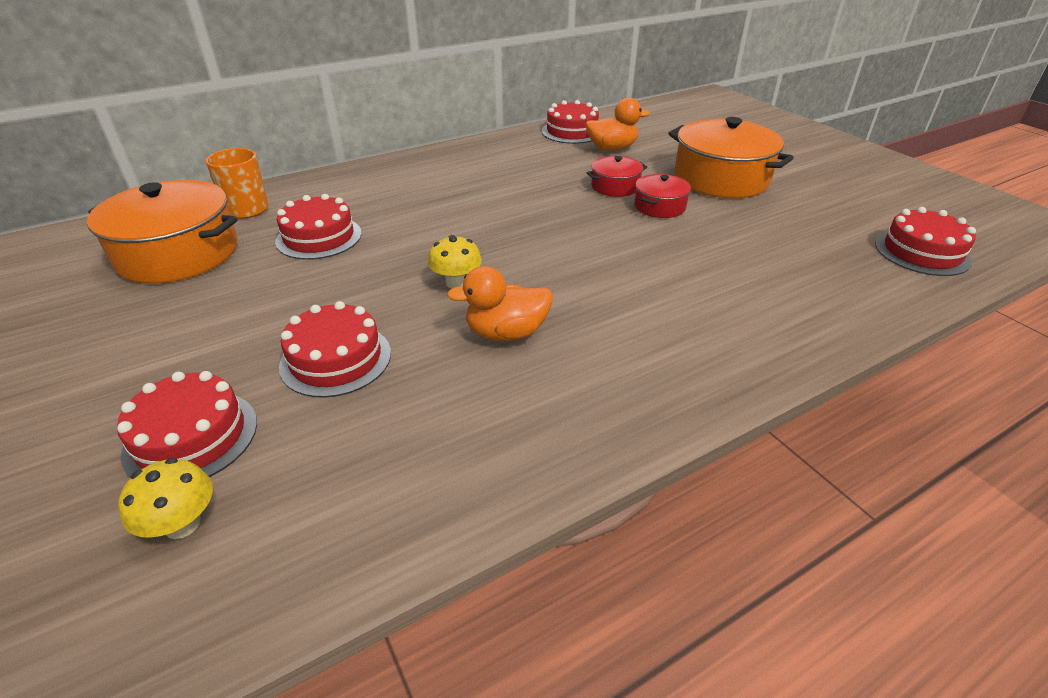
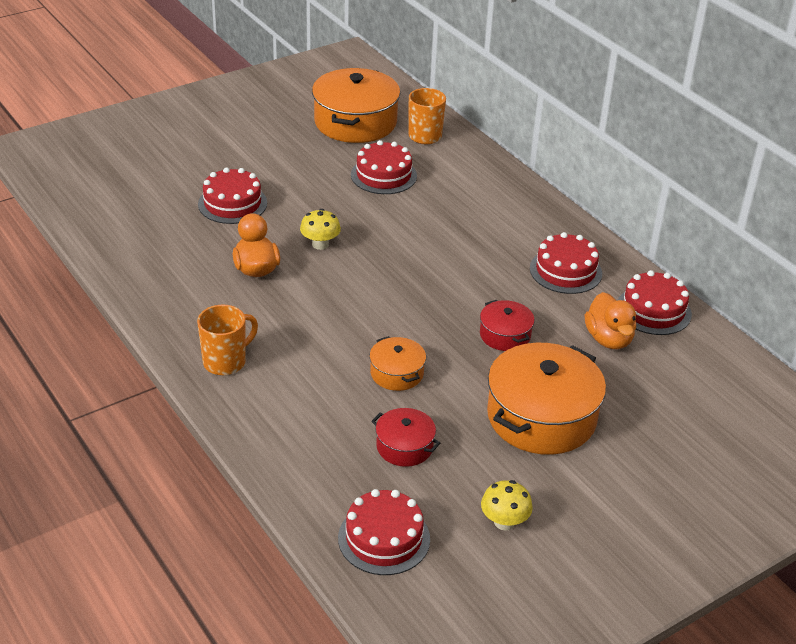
camera: 85 degrees right, 0 degrees up
red cake [117,371,257,478] -> red cake moved to [530,232,602,294]
yellow mushroom [118,458,213,539] -> yellow mushroom moved to [481,480,533,531]
red pot [635,174,691,218] -> red pot moved to [371,408,440,467]
none -> orange mug [197,305,258,375]
none -> orange pot [369,336,426,391]

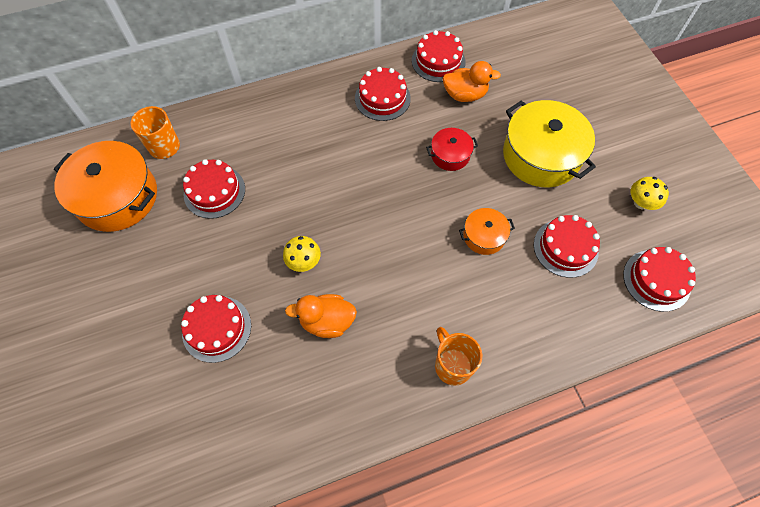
camera: 75 degrees left, 25 degrees up
red pot [371,408,440,467] -> red cake [534,215,600,278]
orange pot [487,343,606,455] -> yellow pot [503,100,596,187]

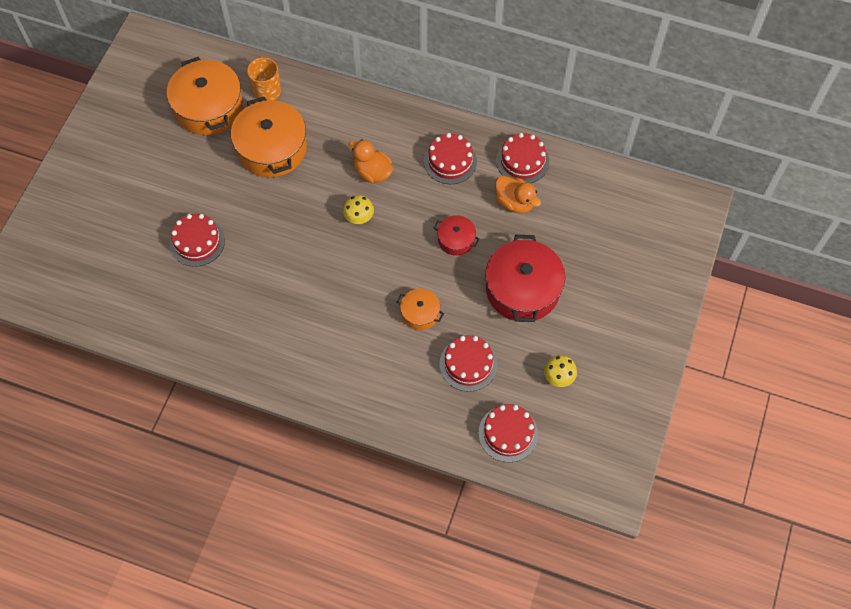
camera: 40 degrees right, 0 degrees up
red cake [183,159,245,219] -> orange pot [231,97,307,177]
yellow mushroom [283,236,321,272] -> yellow mushroom moved to [343,195,374,224]
orange duck [285,294,357,338] -> orange duck moved to [348,139,393,183]
orange mug [435,327,482,386] -> none
yellow pot [503,100,596,187] -> red pot [485,235,565,322]

